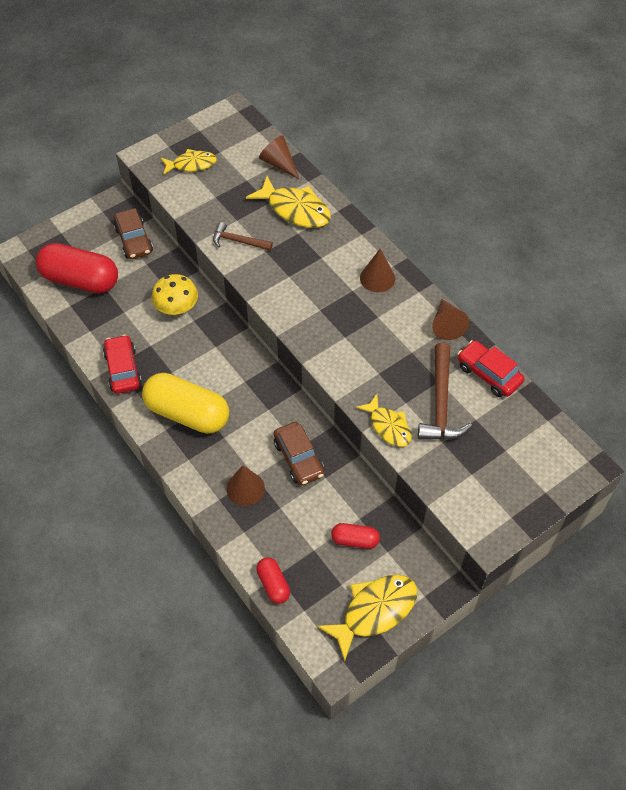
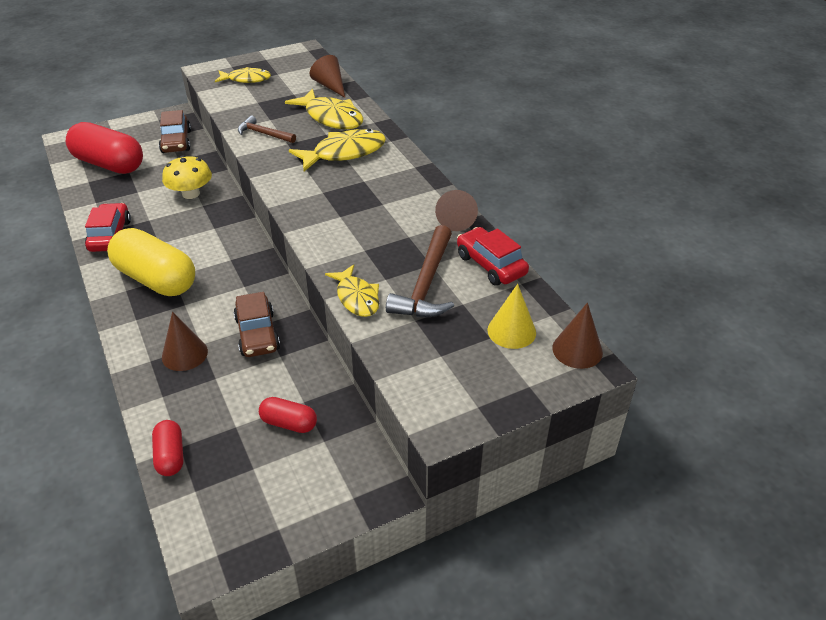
camera: 10 degrees right, 15 degrees down
yellow fish [317,575,417,661] -> yellow fish moved to [289,129,386,171]
brown cone [360,249,395,292] -> brown cone moved to [552,302,603,369]
none -> yellow cone [487,284,536,349]

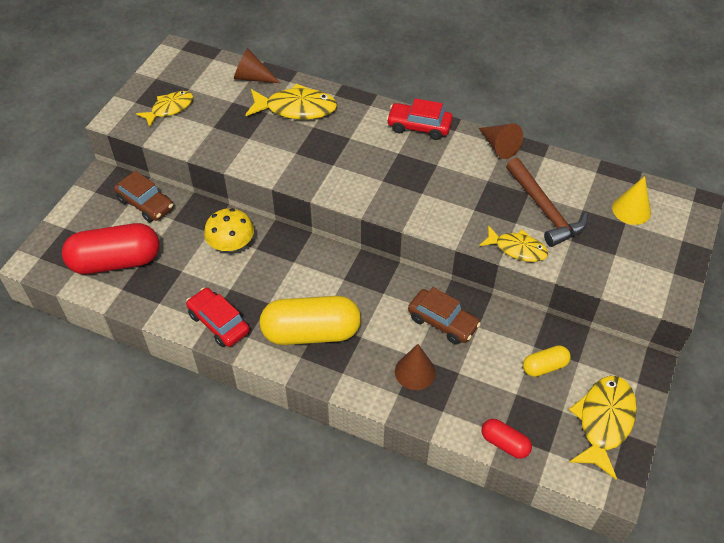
camera: 40 degrees left, 10 degrees up
brown hammer [238,115,296,143] -> none
red capsule [259,397,317,433] -> yellow capsule [523,345,571,377]
yellow fish [289,129,386,171] -> yellow fish moved to [569,376,637,480]
red car [457,227,529,286] -> red car moved to [386,98,453,140]
brown cone [552,302,603,369] -> none

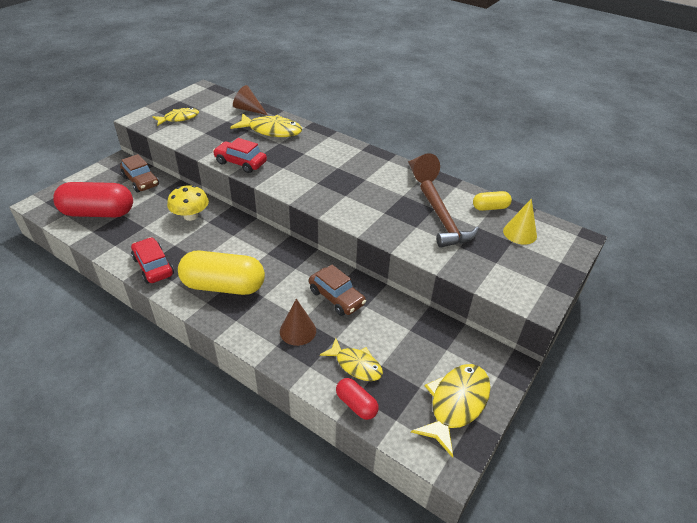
camera: 10 degrees right, 10 degrees down
red car [386,98,453,140] -> red car moved to [213,138,267,173]
yellow fish [479,226,548,262] -> yellow fish moved to [320,338,383,381]
yellow capsule [523,345,571,377] -> yellow capsule moved to [473,191,512,211]

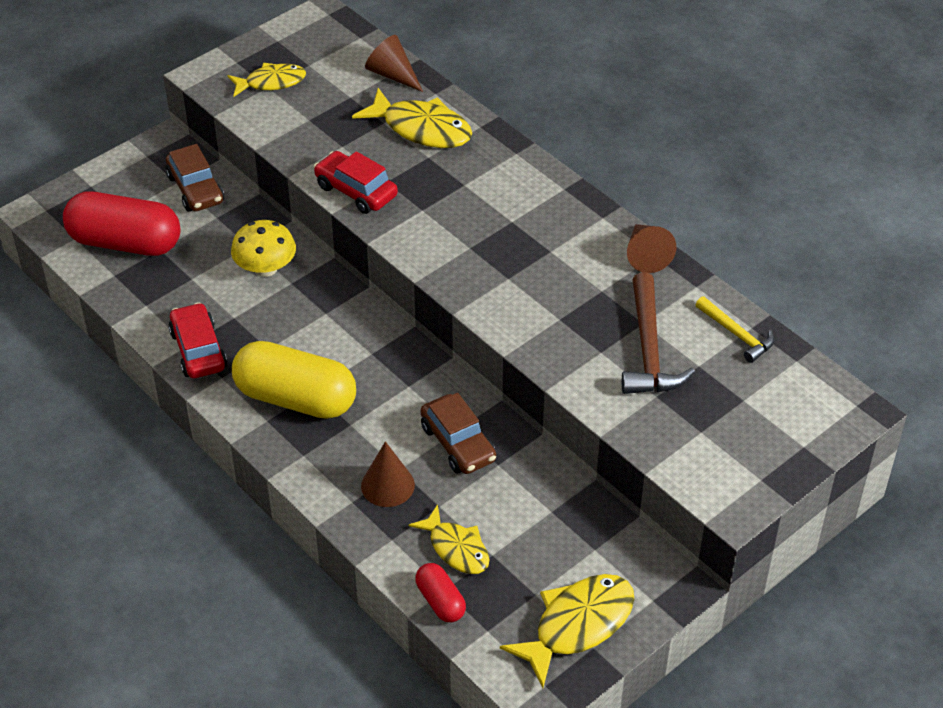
camera: 15 degrees right, 5 degrees up
yellow capsule [473,191,512,211] -> yellow hammer [696,296,774,363]
yellow cone [503,198,537,244] -> none

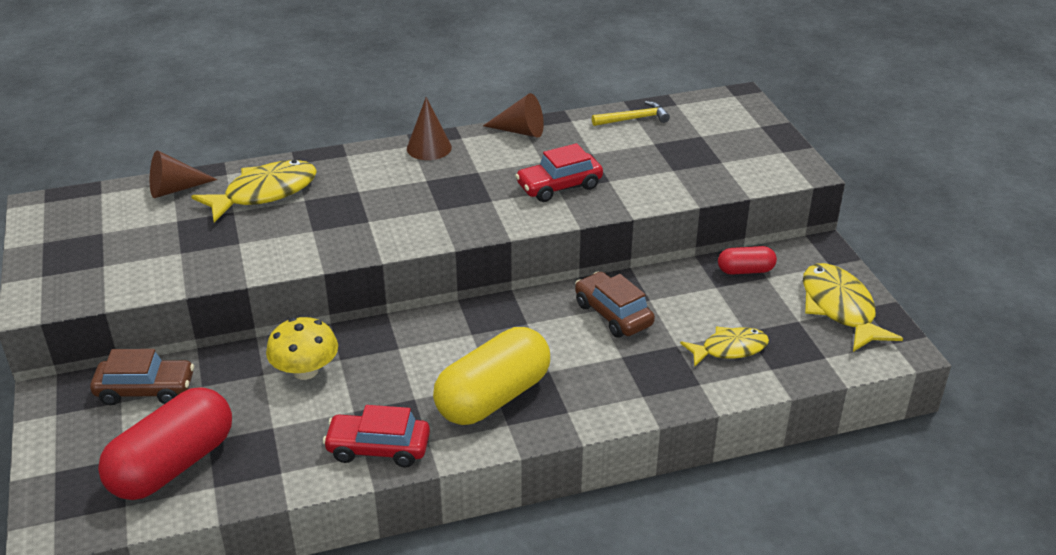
camera: 65 degrees left, 10 degrees down
yellow fish [228,63,306,97] -> none
red car [314,151,398,214] -> red car moved to [515,143,603,202]
brown cone [361,441,415,507] -> brown cone moved to [407,97,452,160]
red capsule [415,563,466,622] -> red capsule moved to [718,246,777,275]
brown car [420,393,496,474] -> brown car turned 120 degrees counterclockwise [575,272,655,338]
brown hammer [622,273,695,394] -> none

